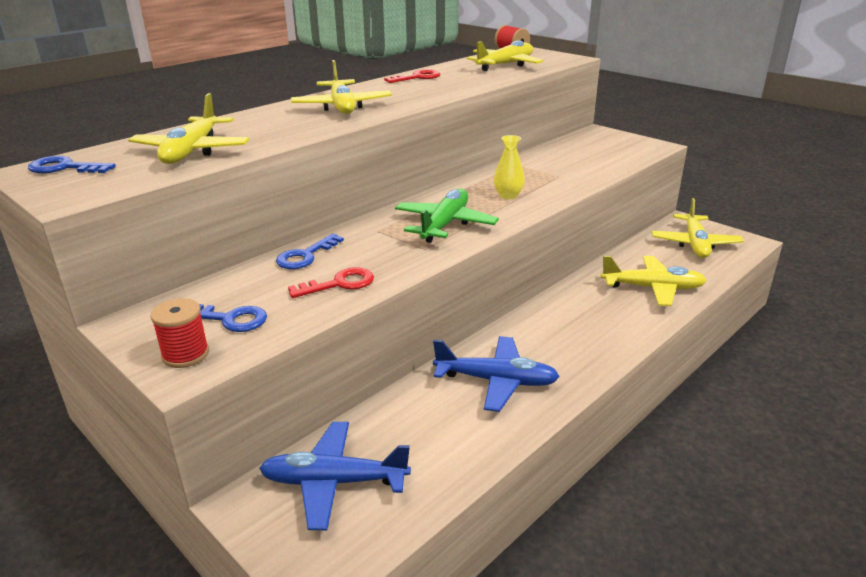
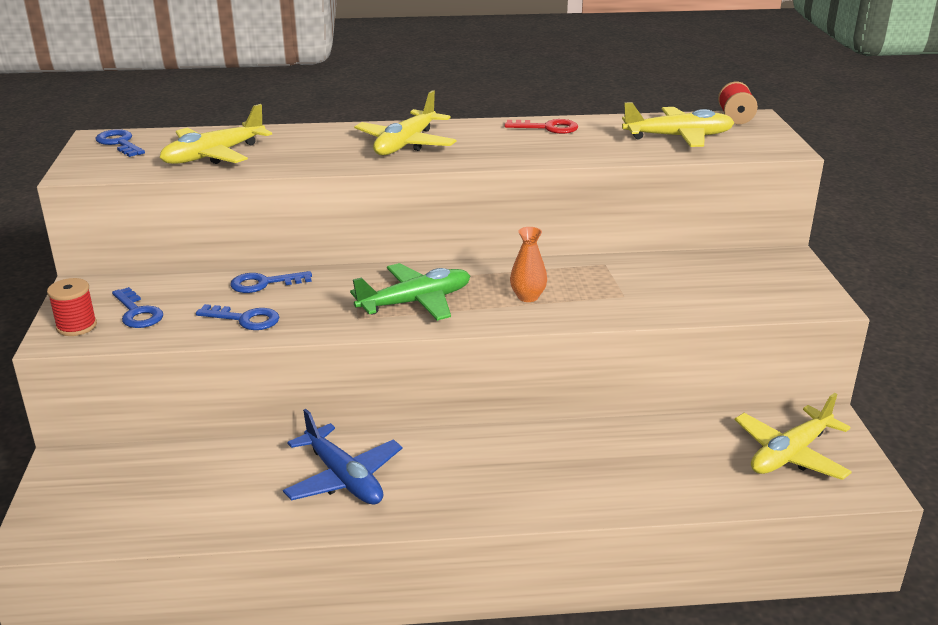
camera: 40 degrees right, 0 degrees up
blue plane [259,422,411,530] -> none
red key [288,267,374,298] -> blue key [196,304,279,330]
yellow vase [494,135,525,199] -> orange vase [510,227,547,302]
yellow plane [601,256,707,306] -> none

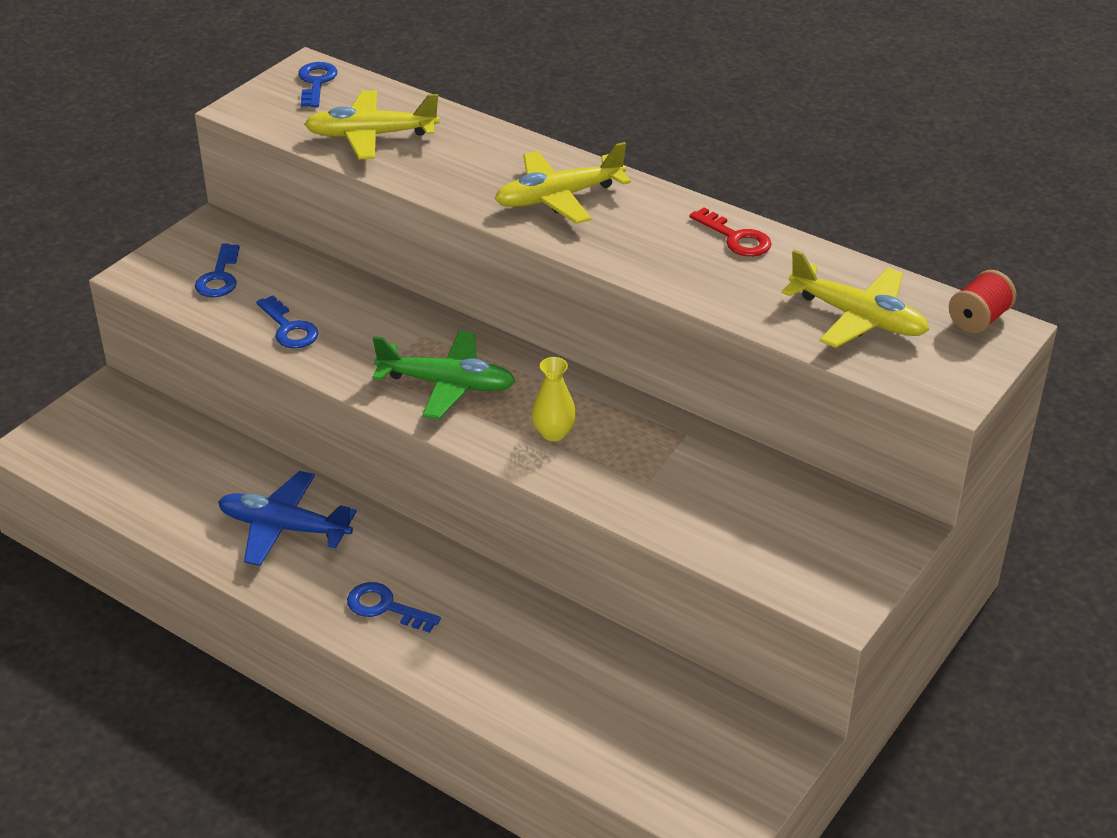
camera: 40 degrees right, 10 degrees up
red spool [47,278,97,336] -> none
blue key [230,271,312,293] -> blue key moved to [347,582,441,633]
blue plane [283,409,402,505] -> blue plane turned 105 degrees clockwise [218,471,357,566]
orange vase [510,227,547,302] -> yellow vase [532,357,576,441]
yellow plane [735,393,852,480] -> none

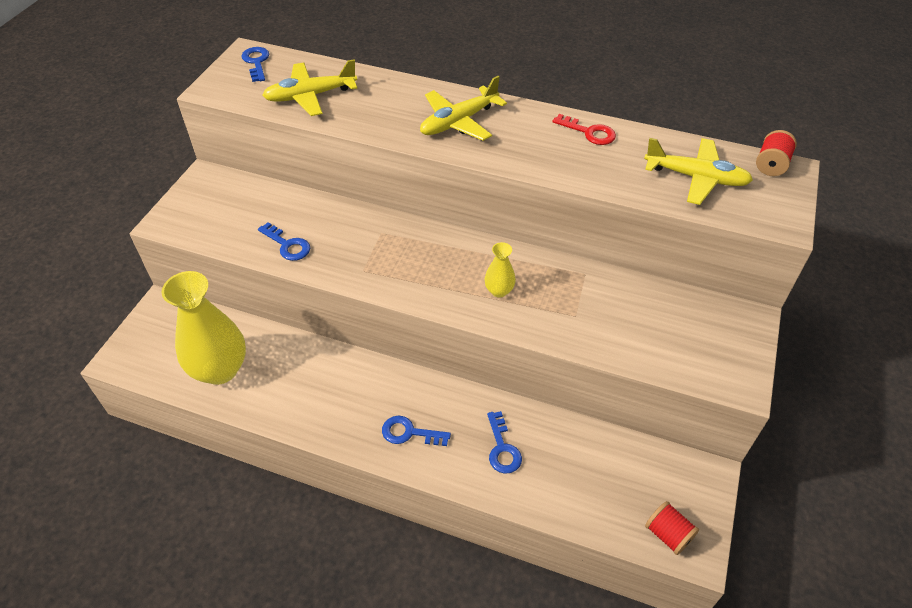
camera: 15 degrees left, 10 degrees up
blue key [195,243,240,298] -> blue key moved to [487,411,522,474]
blue plane [218,471,357,566] -> none
green plane [372,331,516,419] -> none
none -> yellow vase [162,271,246,385]
none -> red spool [645,501,699,555]

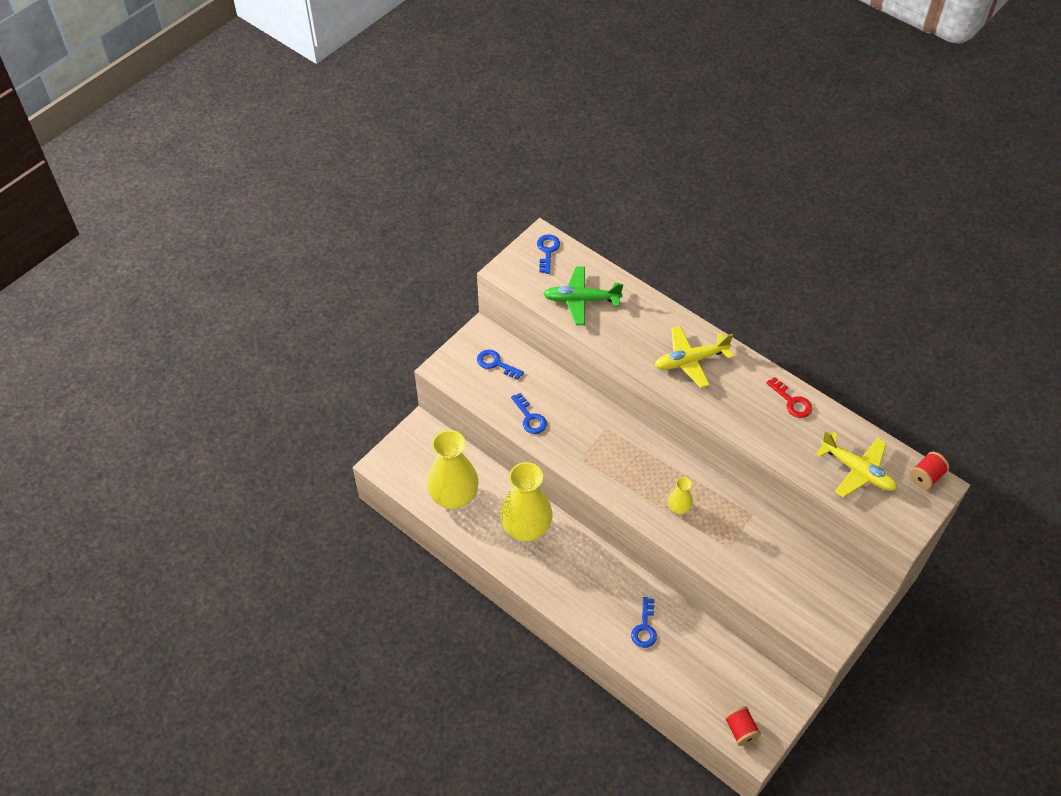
camera: 20 degrees right, 5 degrees up
yellow plane [262,59,357,116] -> green plane [543,266,623,325]
blue key [382,416,451,446] -> blue key moved to [477,349,524,380]
none -> yellow vase [500,462,552,541]

